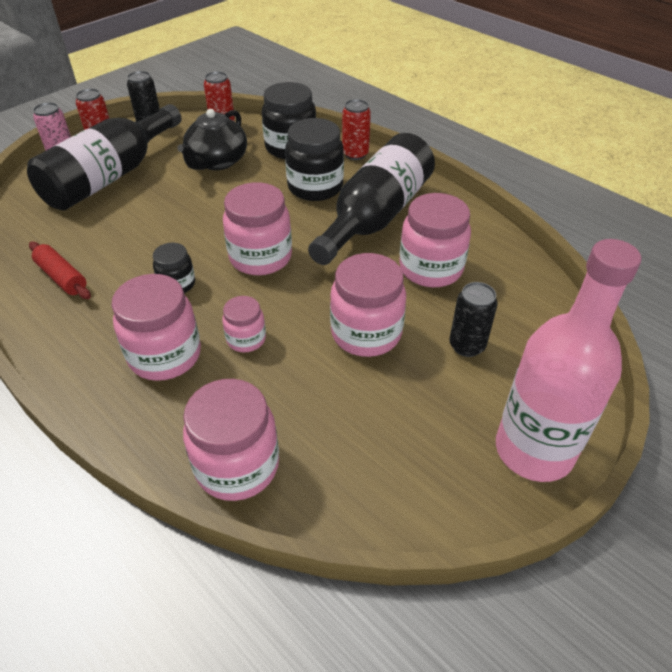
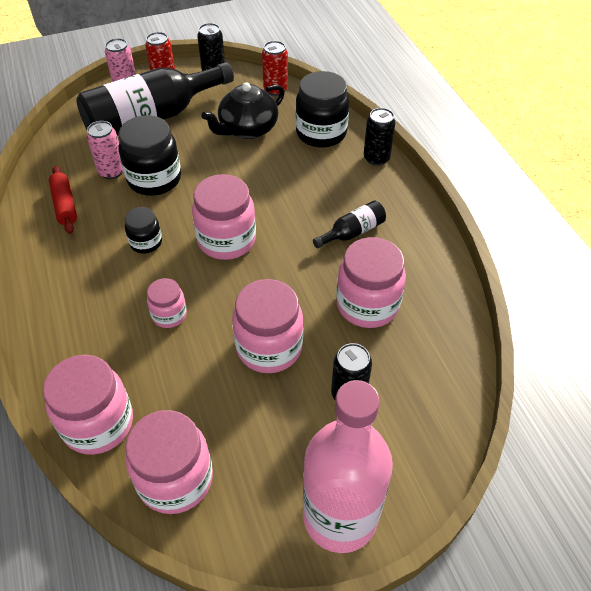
camera: 25 degrees right, 5 degrees up
pink jar [112,274,201,381] -> pink jar moved to [125,410,213,514]
black jar [285,118,344,201] -> black jar moved to [118,115,181,196]
black bottle [308,133,435,265] -> black bottle [313,200,386,249], size x0.44
red can [342,99,371,160] -> black can [364,108,396,166]
none -> pink can [87,121,123,179]

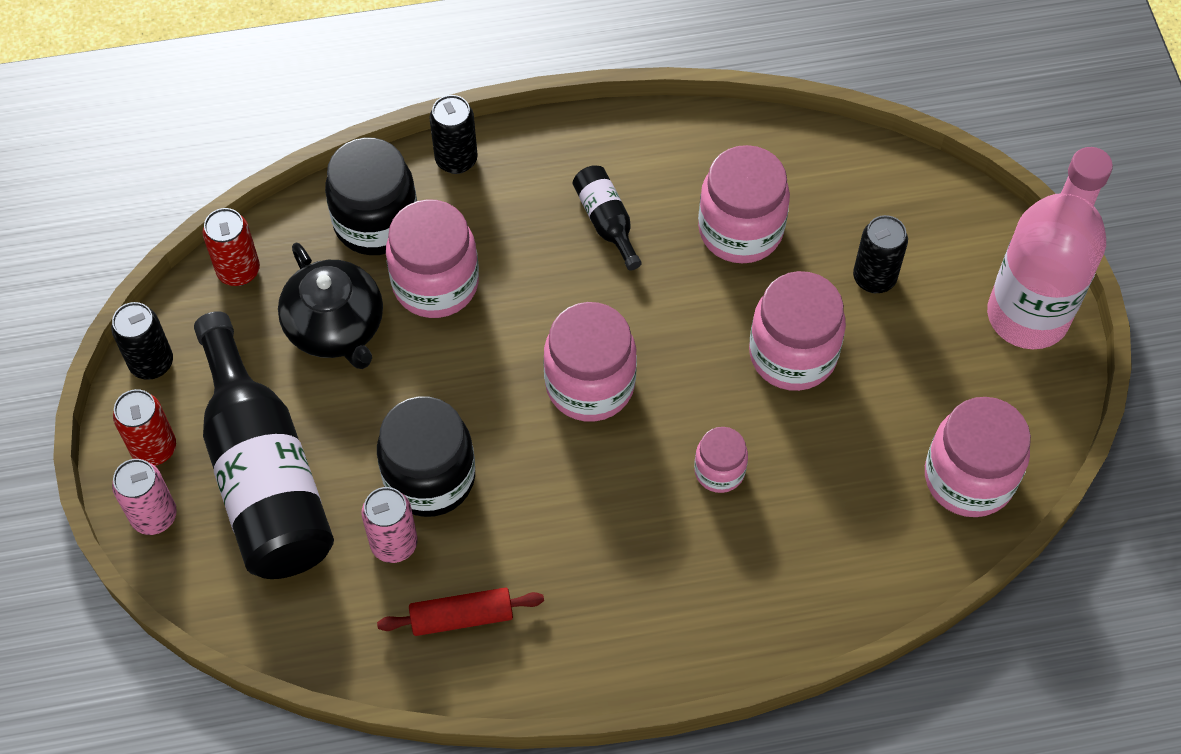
camera: 80 degrees left, 10 degrees up
pink jar [43,355,133,455] -> pink jar moved to [386,199,479,318]
black jar [125,207,162,254] -> none

